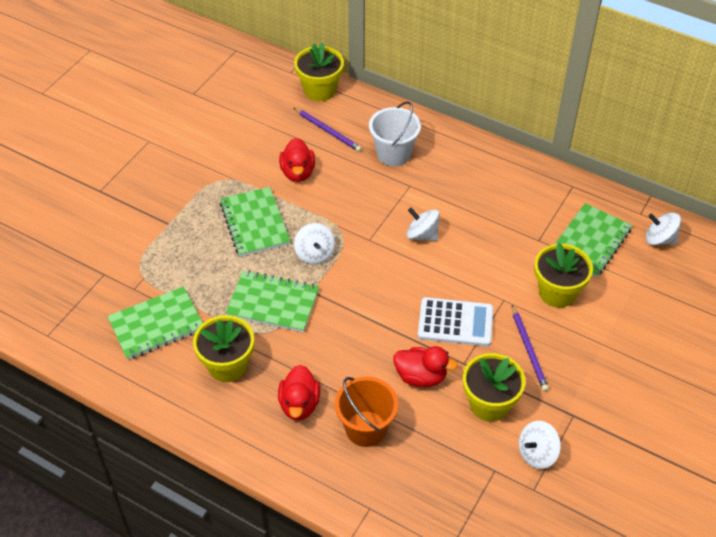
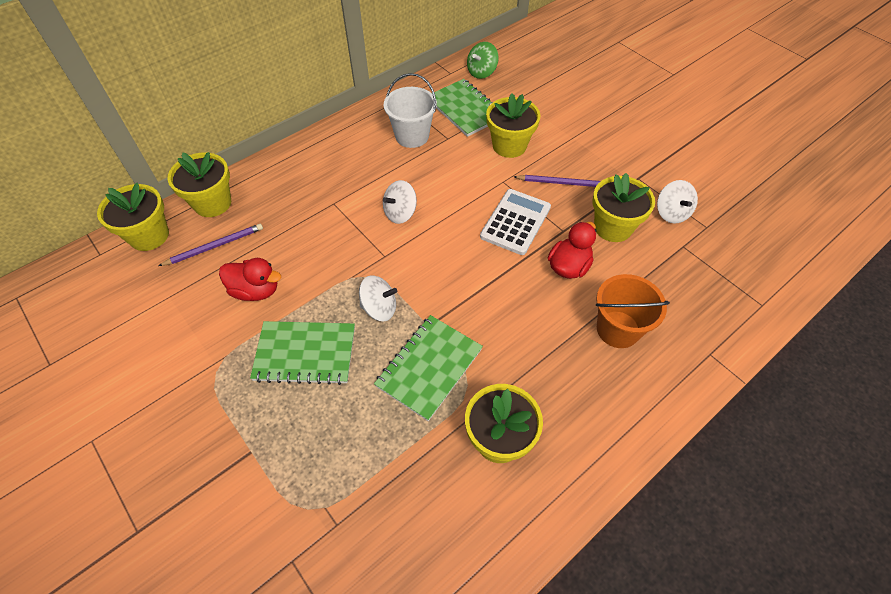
camera: 70 degrees left, 5 degrees up
green notebook [107,287,203,360] -> none
red duck [278,365,320,420] -> none
white bucket [369,101,421,166] -> white bucket moved to [384,73,437,148]
white spinning top [646,213,681,245] -> green spinning top [467,42,498,79]
none -> yellow flower pot [168,152,231,217]

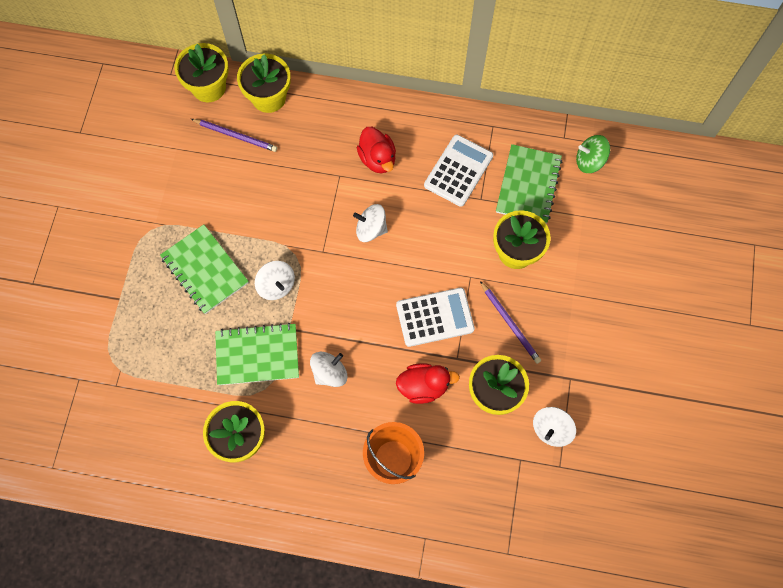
camera: 50 degrees right, 15 degrees up
red duck [219,258,281,301] -> red duck moved to [357,127,396,173]
white bucket [384,73,437,148] -> white calculator [424,135,493,207]
none -> white spinning top [310,352,347,387]

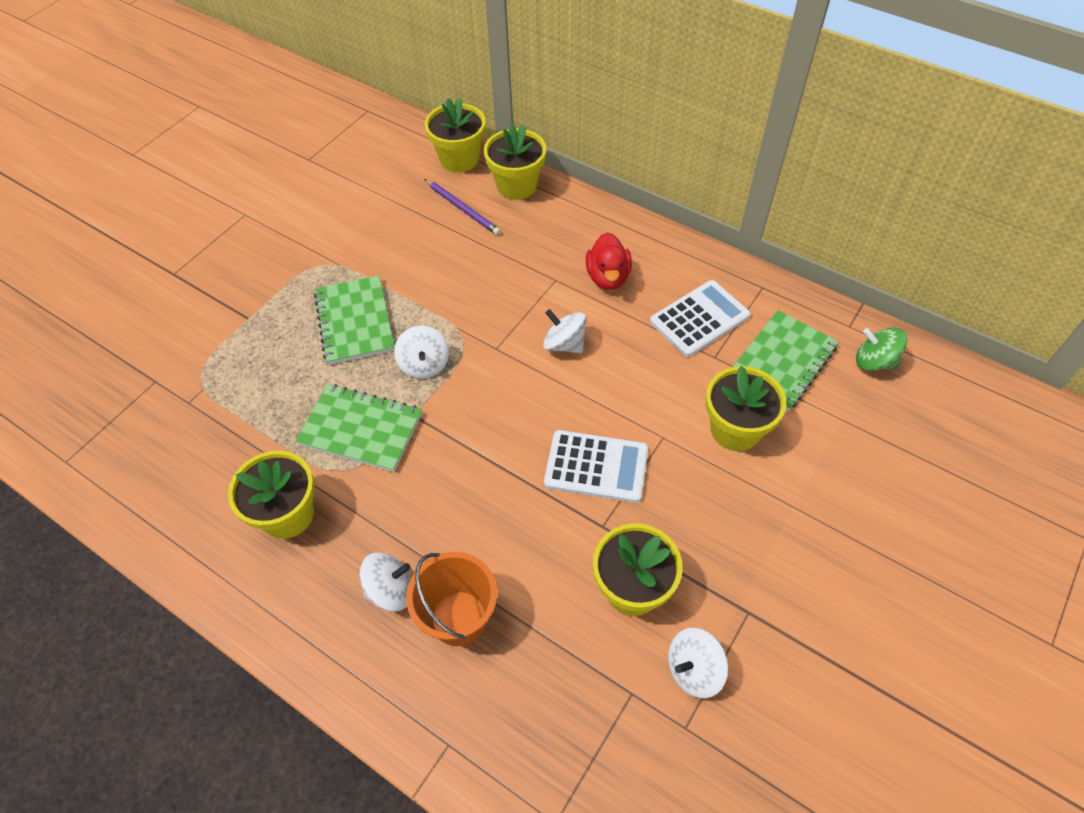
camera: 25 degrees right, 15 degrees down
white spinning top [310,352,347,387] -> white spinning top moved to [359,552,411,612]
red duck [396,363,460,404] -> none
purple pencil [480,281,541,364] -> none

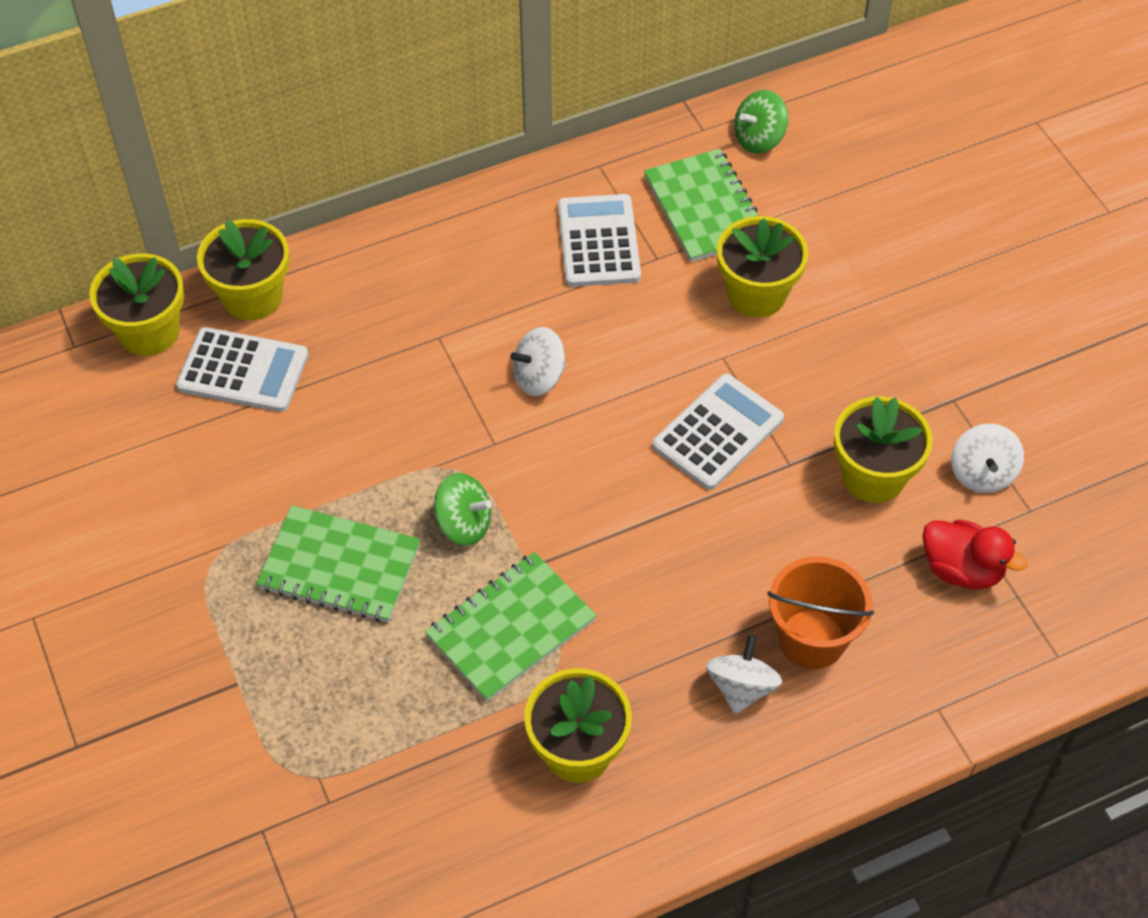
camera: 60 degrees left, 0 degrees up
white spinning top [394,325,449,379] -> green spinning top [434,473,492,546]
purple pencil [424,179,501,235] -> white calculator [176,327,309,412]
red duck [586,232,632,290] -> red duck moved to [923,519,1027,589]

